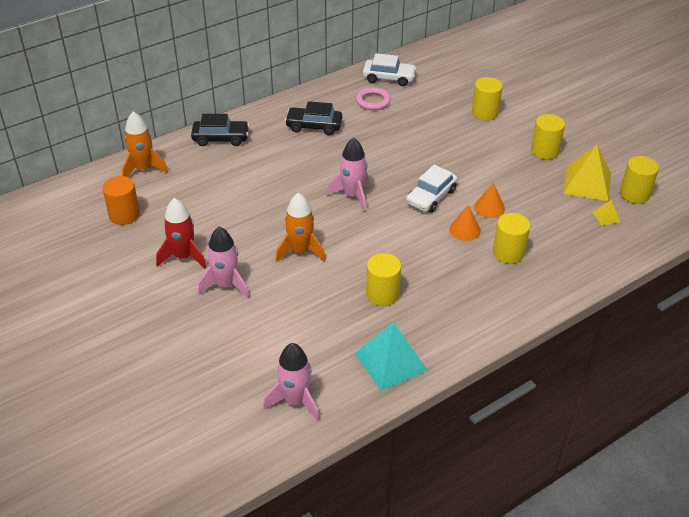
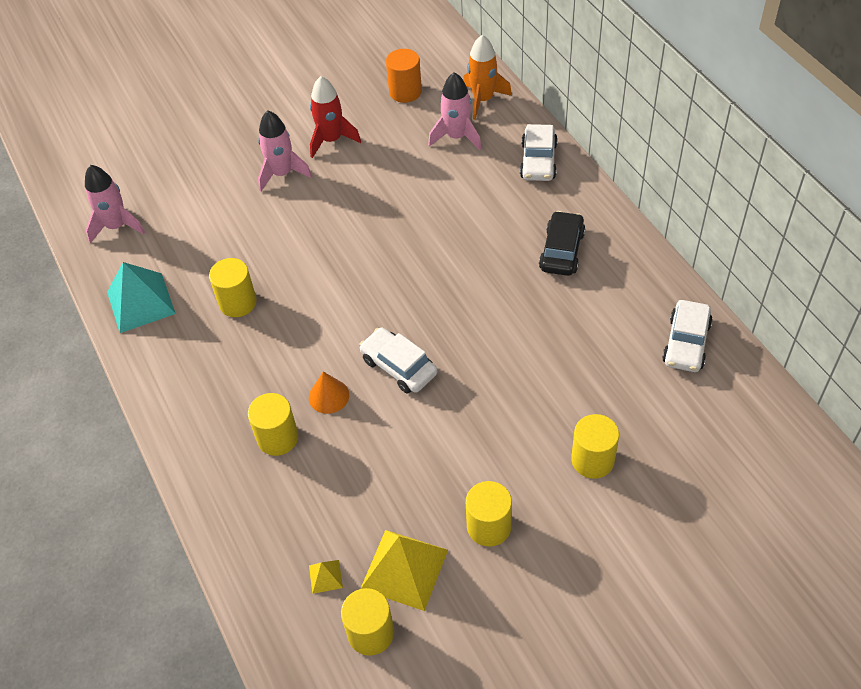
camera: 100 degrees right, 10 degrees up
black car [191,114,249,146] -> white car [520,124,558,181]
orange rocket [275,193,326,262] -> none
pink rocket [327,138,368,212] -> pink rocket moved to [428,72,481,150]
pink ring [356,87,391,110] -> none
orange cone [474,182,505,218] -> none

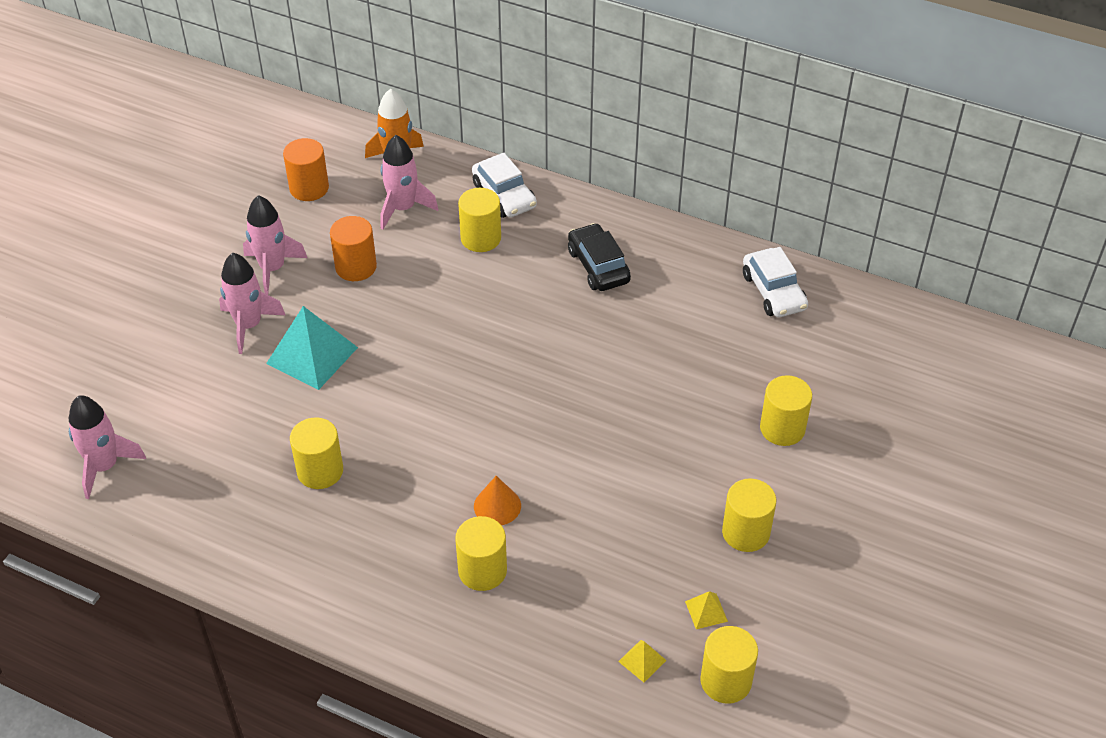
camera: 40 degrees left, 5 degrees down
turquoise pyramid [107,262,176,333] -> turquoise pyramid moved to [266,306,358,390]
red rocket [310,76,361,158] -> pink rocket [243,195,307,295]
white car [359,327,437,394] -> none
yellow pyramid [360,530,448,611] -> yellow pyramid [685,591,728,629], size x0.45
none -> orange cylinder [330,216,377,281]
none -> yellow cylinder [458,188,501,252]

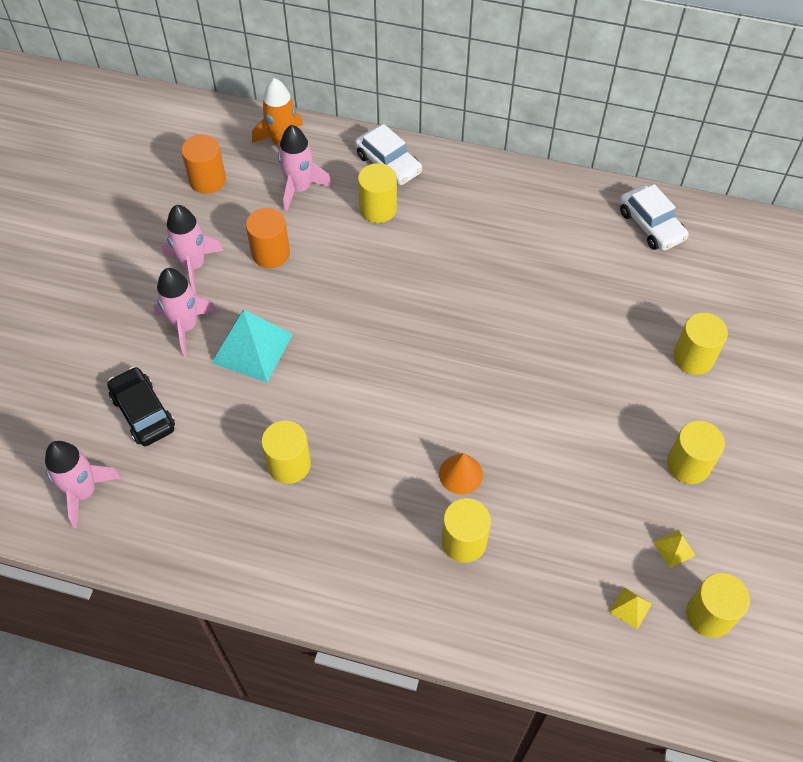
camera: 10 degrees left, 10 degrees up
black car [568,223,631,291] -> black car moved to [107,367,175,446]

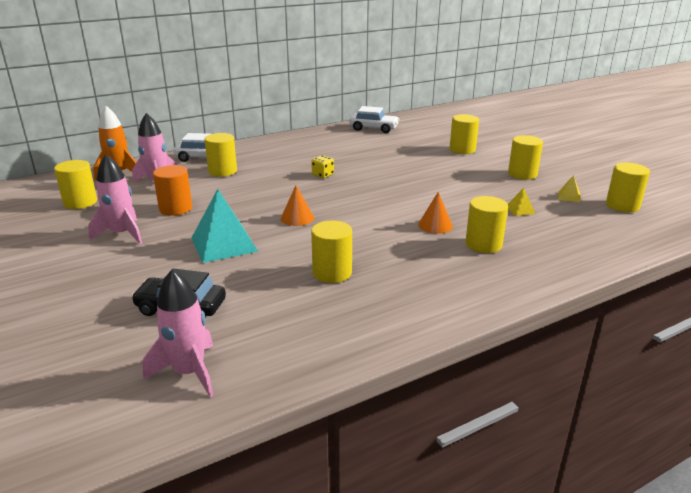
camera: 45 degrees left, 30 degrees down
pink rocket [154,268,217,357] -> none
orange cylinder [181,135,226,194] -> yellow cylinder [54,160,97,209]
yellow pyramid [610,587,652,630] -> yellow pyramid moved to [508,188,535,216]
none -> orange cone [281,186,314,226]
none -> yellow dice [311,155,334,178]

